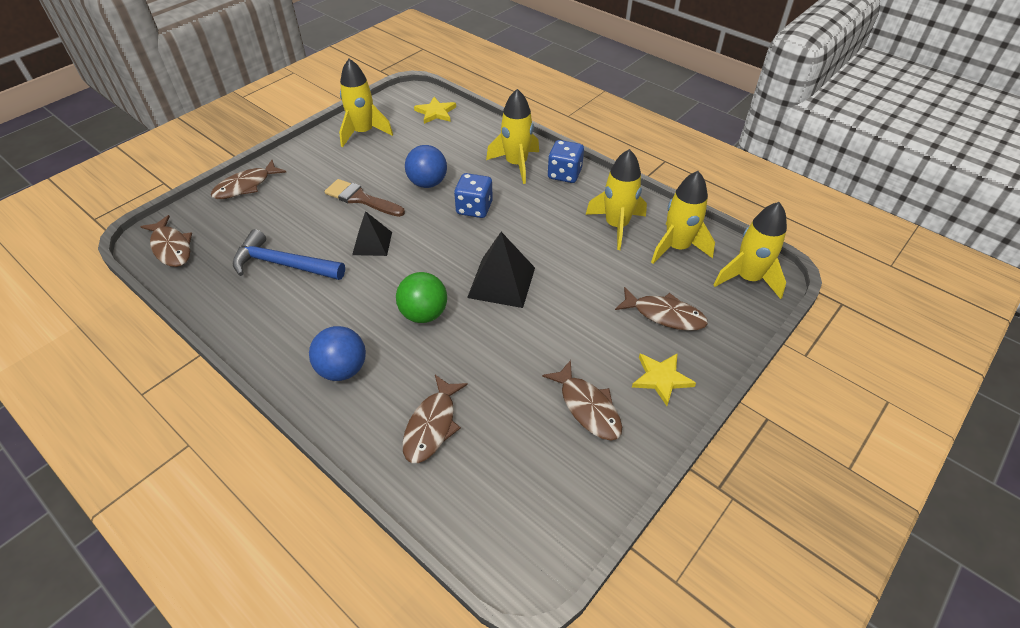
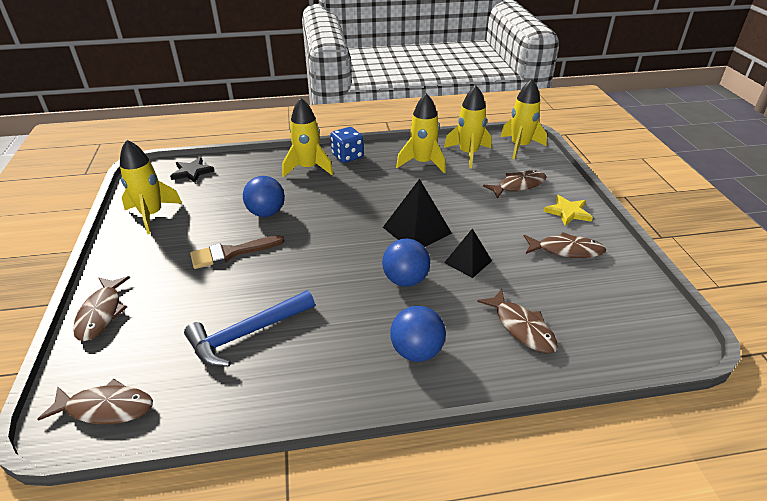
camera: 50 degrees left, 10 degrees down
black pyramid [352,211,392,256] -> black pyramid moved to [444,228,492,278]
green ball [396,272,447,323] -> blue ball [382,239,430,287]
yellow star [414,97,456,124] -> black star [170,157,214,183]
blue dice [454,173,493,218] -> none

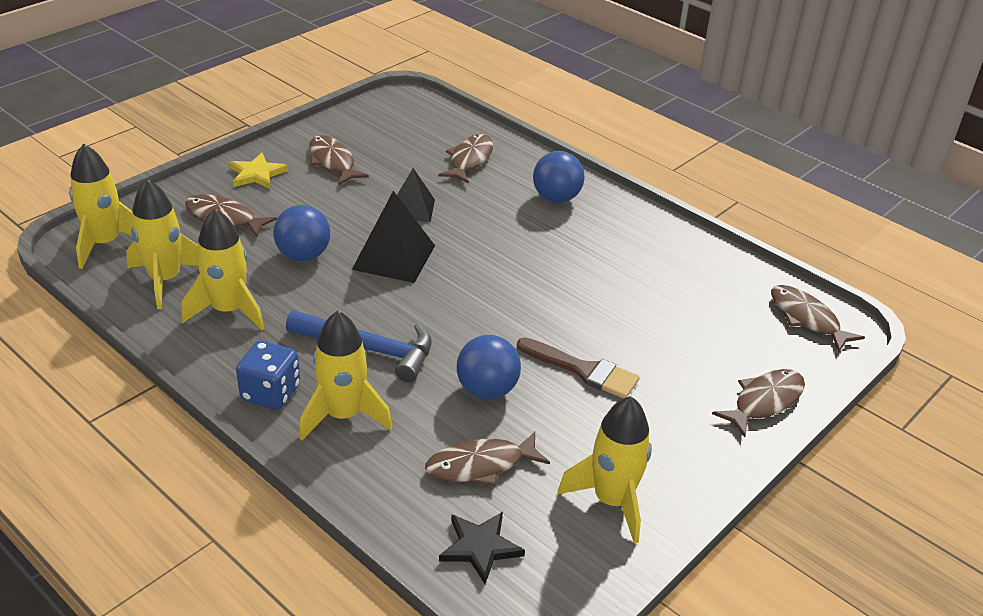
camera: 130 degrees left, 0 degrees up
blue hammer [184,290,315,366] -> blue hammer moved to [286,310,432,382]
blue ball [382,239,430,287] -> blue ball moved to [273,205,330,261]
none -> brown fish [425,432,550,486]

